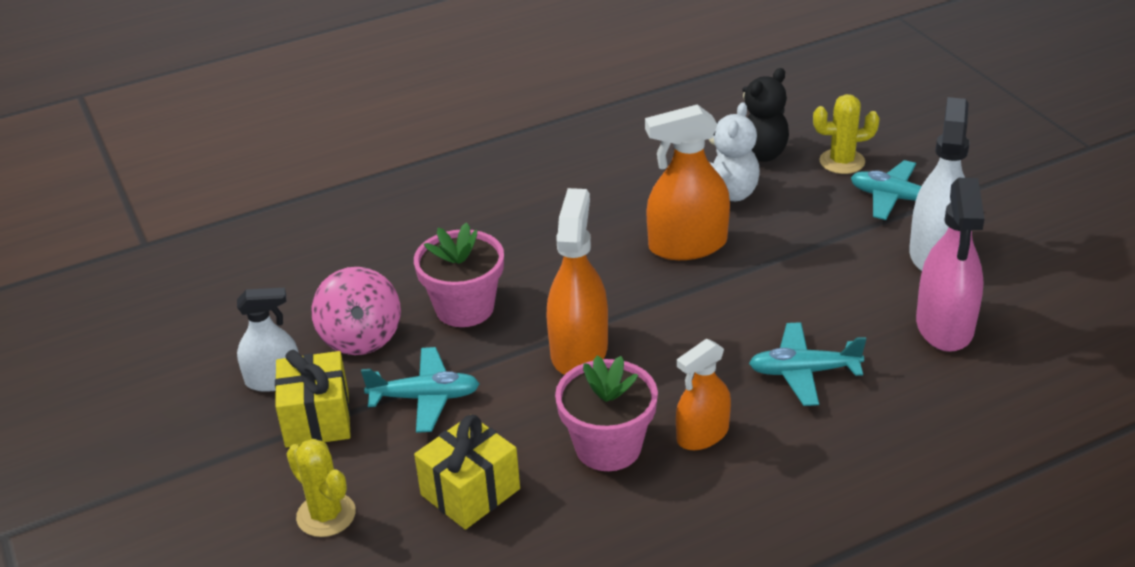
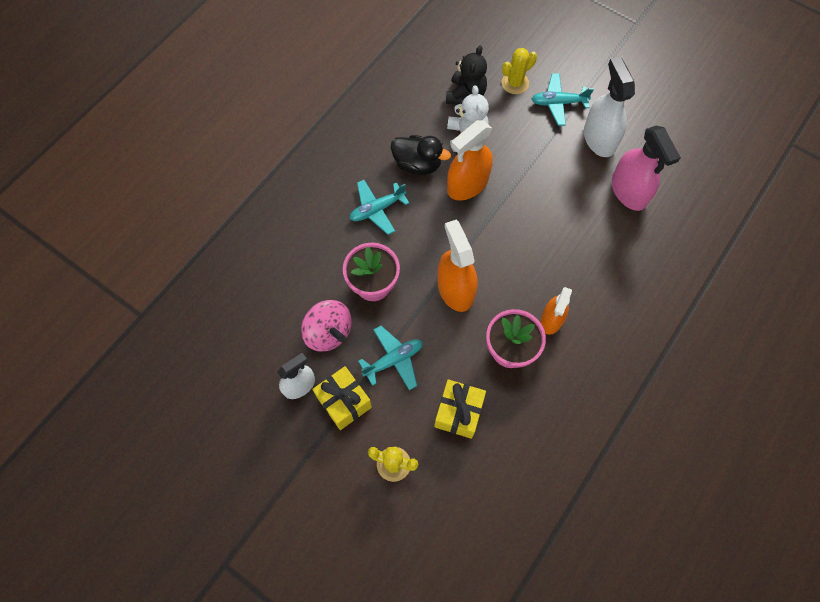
camera: 30 degrees left, 30 degrees up
turquoise plane [749,322,866,406] -> turquoise plane moved to [350,180,409,235]
none -> black duck [391,135,451,175]

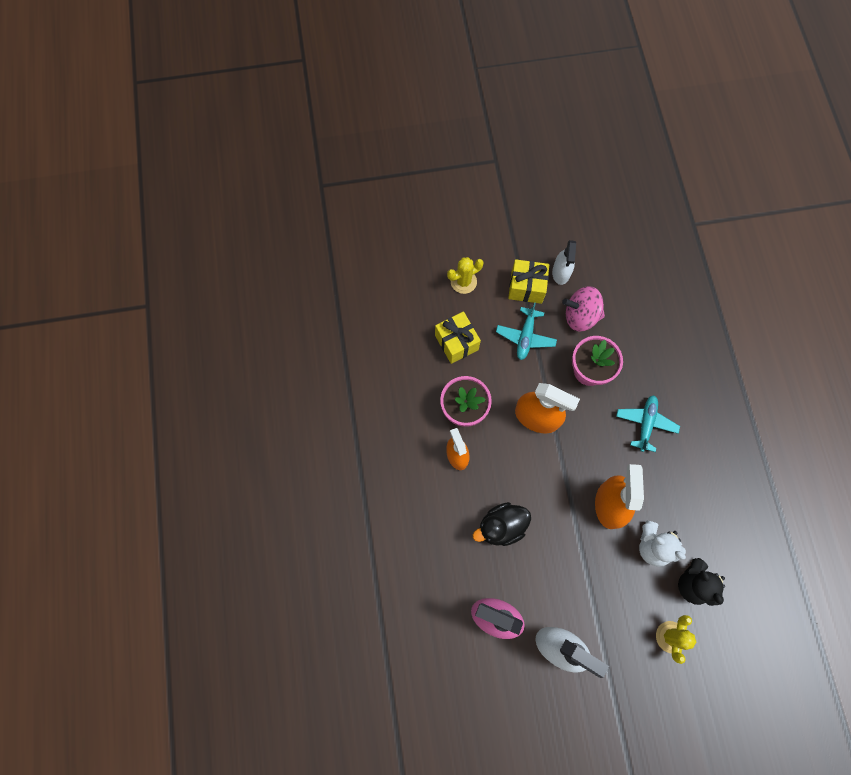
camera: 135 degrees right, 5 degrees up
black duck [391,135,451,175] -> black duck moved to [473,502,531,546]
turquoise plane [532,73,594,126] -> none

